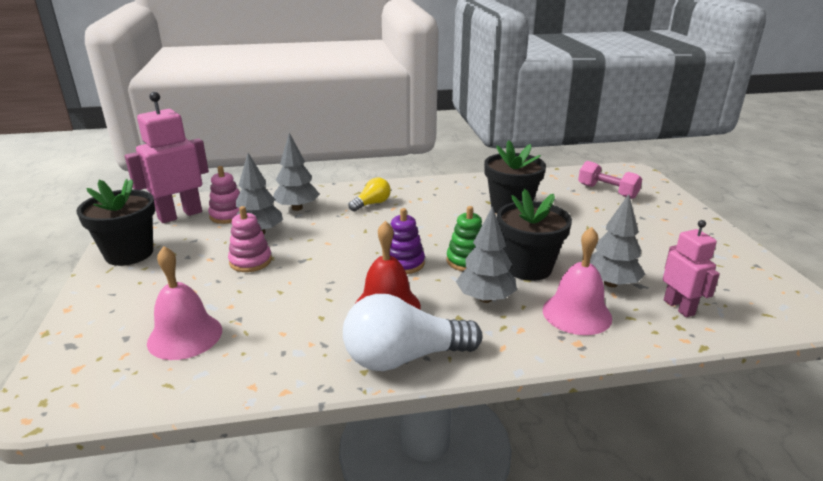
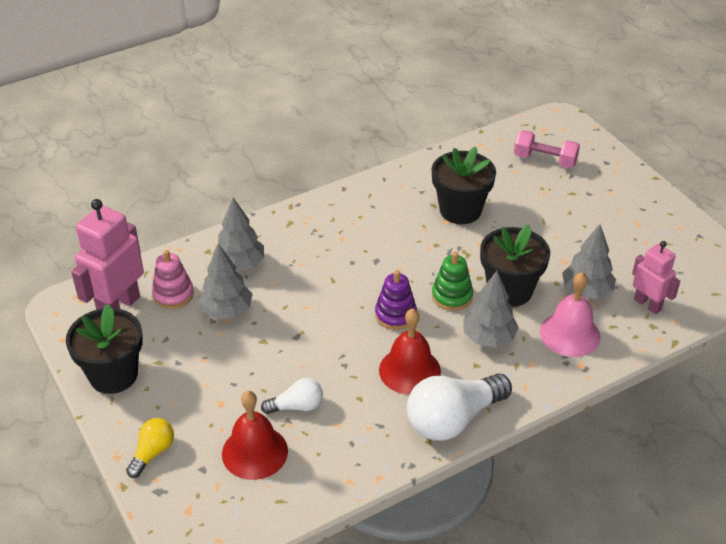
camera: 20 degrees left, 15 degrees up
pink bell [147,246,222,360] -> red bell [222,391,288,480]
pink stacking toy [228,206,272,272] -> none
yellow light bulb [349,177,391,212] -> yellow light bulb moved to [126,418,174,478]
none -> white light bulb [261,378,323,414]

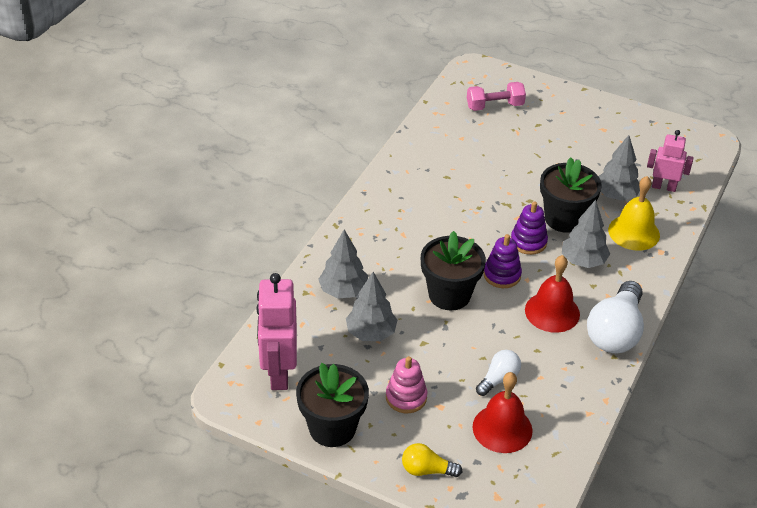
camera: 35 degrees left, 0 degrees up
yellow light bulb [126,418,174,478] -> yellow light bulb turned 75 degrees counterclockwise [402,443,462,477]
pink stacking toy [152,250,194,309] -> pink stacking toy moved to [386,356,427,413]
black flower pot [432,146,496,224] -> black flower pot moved to [421,231,486,310]
green stacking toy [432,252,473,311] -> purple stacking toy [511,201,548,255]
pink bell [540,272,601,357] -> yellow bell [608,176,660,251]

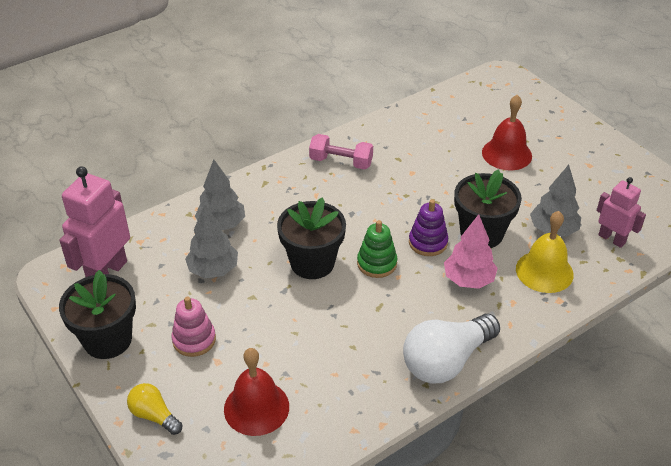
camera: 30 degrees right, 0 degrees up
pink dumbbell [467,82,526,111] -> pink dumbbell moved to [309,134,373,170]
white light bulb [476,350,521,396] -> none
purple stacking toy [483,234,522,288] -> green stacking toy [357,220,397,278]
red bell [525,255,580,333] -> red bell moved to [482,95,532,170]
grey tree [562,200,610,268] -> pink tree [444,214,498,289]

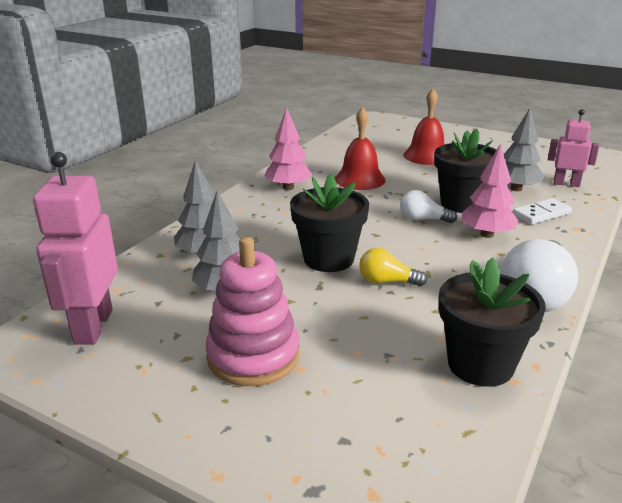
camera: 25 degrees left, 15 degrees down
black flower pot [59,270,136,359] -> black flower pot moved to [439,257,546,387]
yellow light bulb [127,383,182,435] -> yellow light bulb moved to [359,248,427,286]
pink stacking toy [171,296,216,357] -> pink stacking toy [206,237,299,386], size x1.60
red bell [224,348,289,436] -> red bell moved to [335,107,386,190]
pink dumbbell [309,134,373,170] -> pink tree [264,107,312,190]
green stacking toy [357,220,397,278] -> none
purple stacking toy [409,199,448,256] -> white light bulb [400,190,457,223]
yellow bell [516,211,574,293] -> white domino [513,198,572,224]

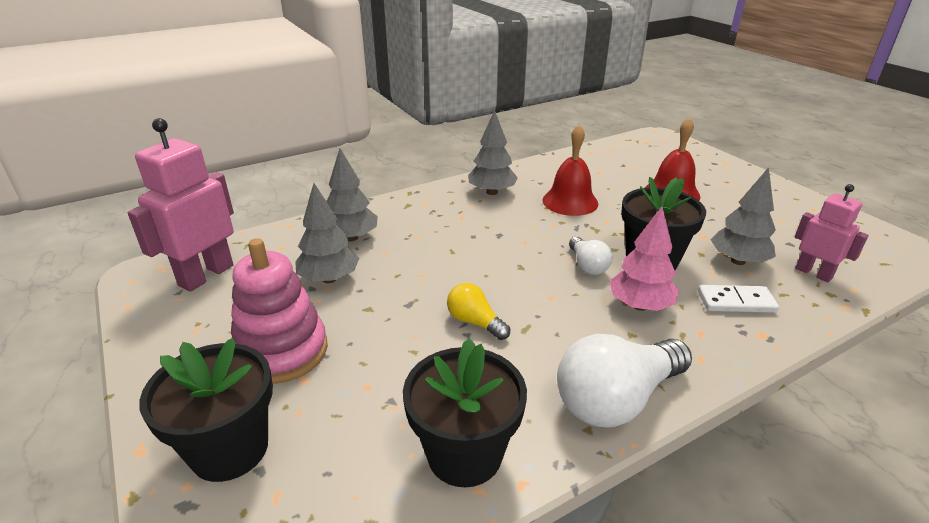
camera: 30 degrees right, 5 degrees up
pink tree [264,107,312,190] -> grey tree [468,110,518,195]
black flower pot [290,174,369,272] -> black flower pot moved to [139,338,273,482]
white light bulb [400,190,457,223] -> white light bulb turned 150 degrees counterclockwise [569,237,612,275]

